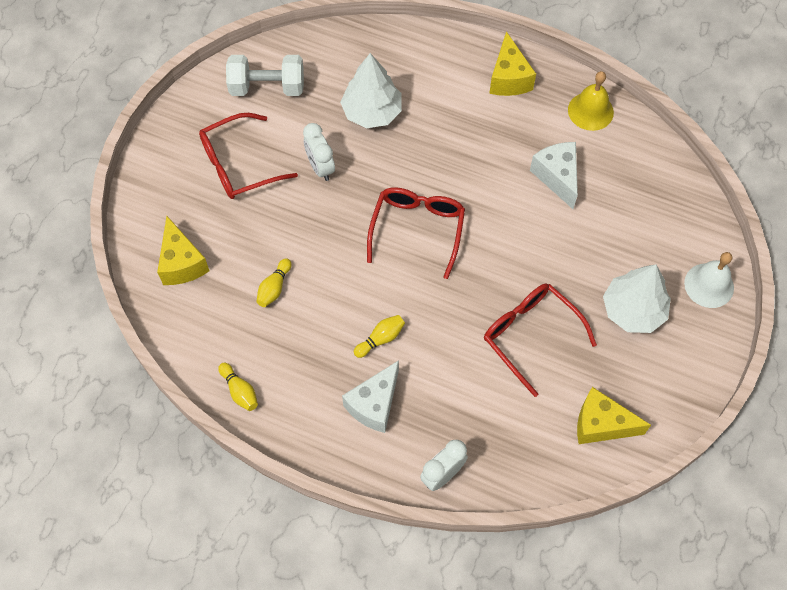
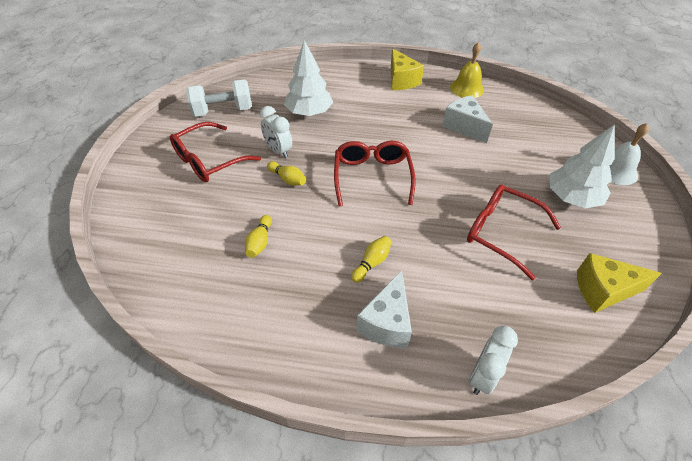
camera: 15 degrees left, 15 degrees down
yellow cheese [157,216,210,285] -> none
yellow bowling pin [218,363,258,411] -> yellow bowling pin moved to [267,161,306,186]

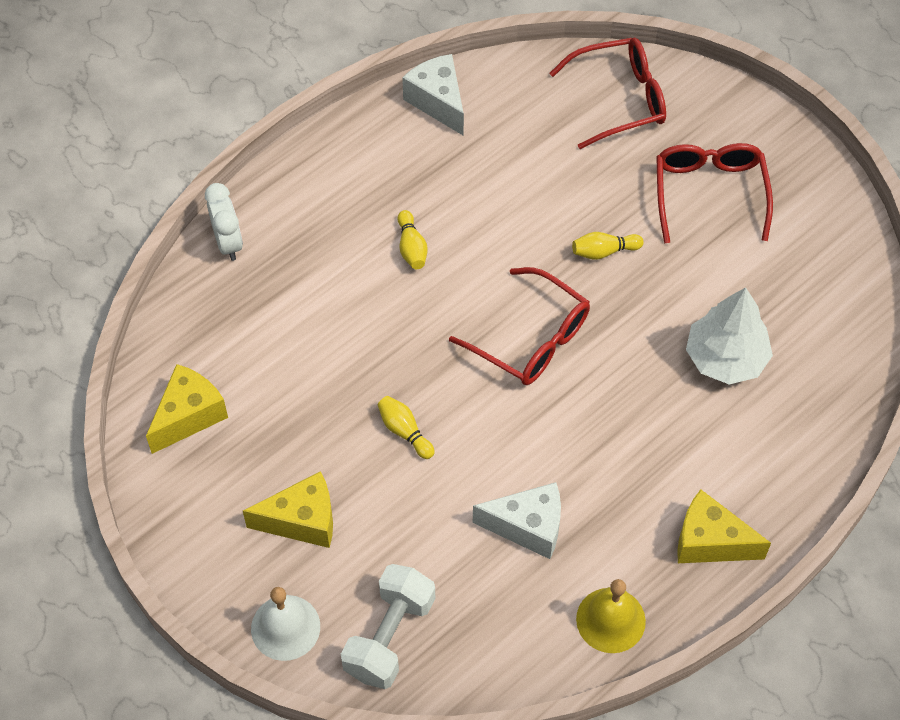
camera: 130 degrees right, 10 degrees up
white dumbbell [186,79,252,117] -> white dumbbell moved to [341,564,435,689]
yellow bowling pin [245,215,272,258] -> yellow bowling pin moved to [377,396,435,459]
white clock [260,106,292,158] -> none
white cheese [356,270,412,348] -> white cheese moved to [402,54,464,136]
red glasses [467,184,561,280] -> red glasses moved to [550,38,666,149]
white tree [549,124,615,208] -> yellow cheese [243,471,333,548]

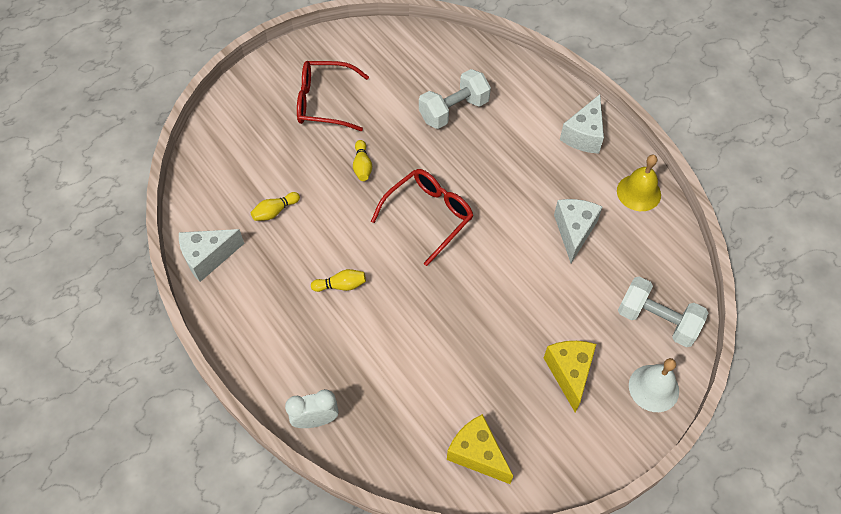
camera: 85 degrees left, 0 degrees up
yellow bowling pin [377,396,435,459] -> yellow bowling pin moved to [251,192,300,221]
red glasses [550,38,666,149] -> none
yellow cheese [677,489,771,563] -> white cheese [560,94,604,154]
white tree [686,287,773,385] -> white dumbbell [419,69,491,129]

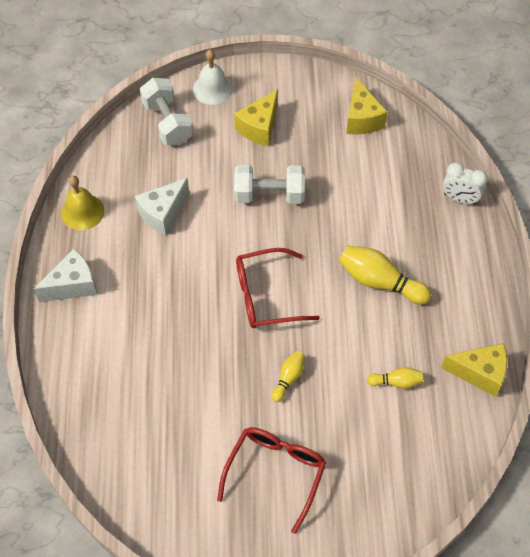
camera: 145 degrees left, 0 degrees up
white cheese [179,229,245,282] -> yellow cheese [441,343,507,397]
red glasses [297,61,369,131] -> red glasses turned 105 degrees counterclockwise [217,427,326,534]
yellow bowling pin [311,269,366,292] -> yellow bowling pin [339,245,431,305], size x1.84
white dumbbell [419,69,491,129] -> white dumbbell moved to [234,165,305,204]

